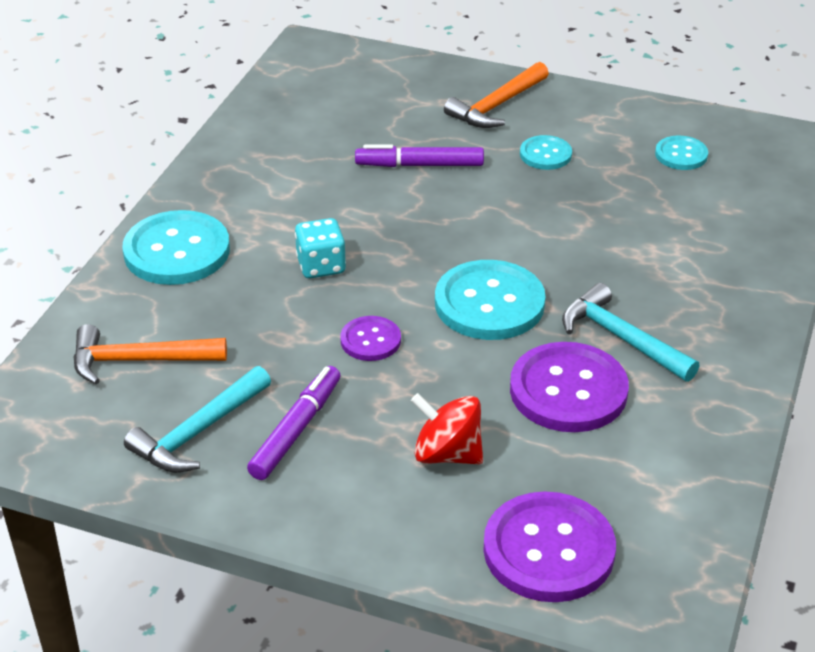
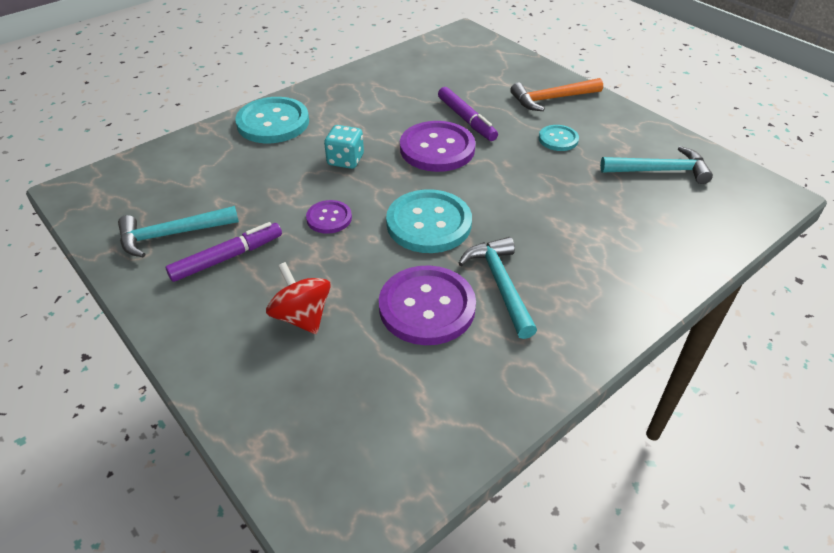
camera: 30 degrees right, 5 degrees up
orange hammer [74,324,227,384] -> none
purple marker [355,144,484,167] -> purple marker turned 150 degrees counterclockwise [438,87,498,141]
purple button [483,491,616,602] -> purple button moved to [400,121,475,172]
turquoise button [655,136,708,170] -> turquoise hammer [600,146,713,184]

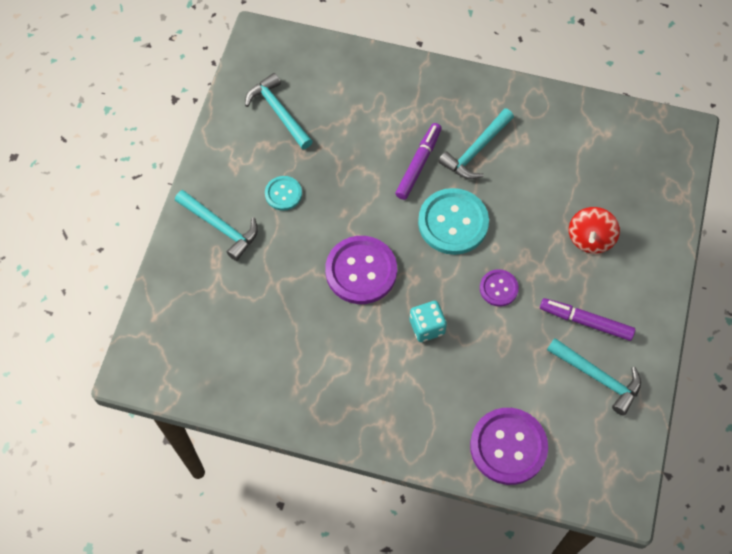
camera: 125 degrees left, 20 degrees up
turquoise button [235,97,309,143] -> none
purple button [379,265,476,345] -> purple button moved to [470,408,548,485]
purple marker [438,87,498,141] -> purple marker moved to [395,123,442,200]
orange hammer [510,78,603,111] -> turquoise hammer [175,190,258,261]

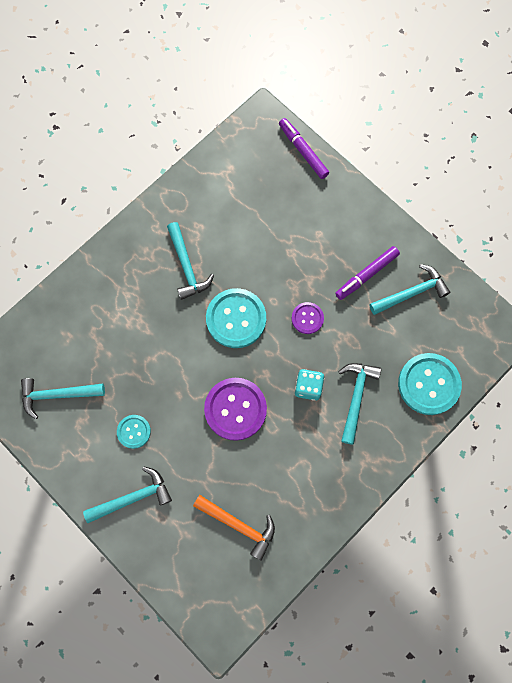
camera: 60 degrees left, 10 degrees up
purple marker [395,123,442,200] -> purple marker moved to [279,118,329,179]
purple button [470,408,548,485] -> turquoise button [398,353,462,415]
red spinning top [569,207,620,254] -> none
none -> orange hammer [193,495,275,561]
none -> turquoise hammer [338,363,381,445]

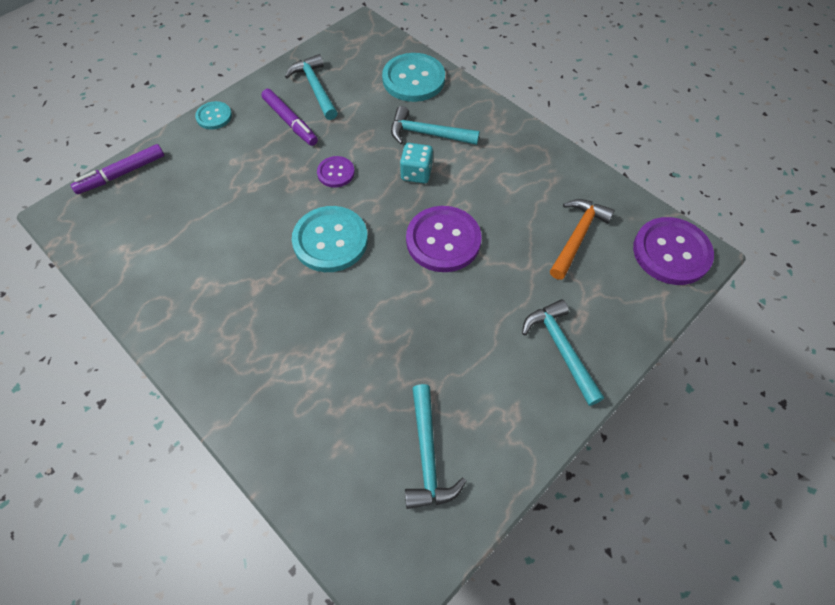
camera: 90 degrees left, 15 degrees down
turquoise button [117,415,151,449] -> turquoise button moved to [195,101,232,130]
turquoise hammer [167,222,214,300] -> none
none -> purple button [633,217,714,285]

